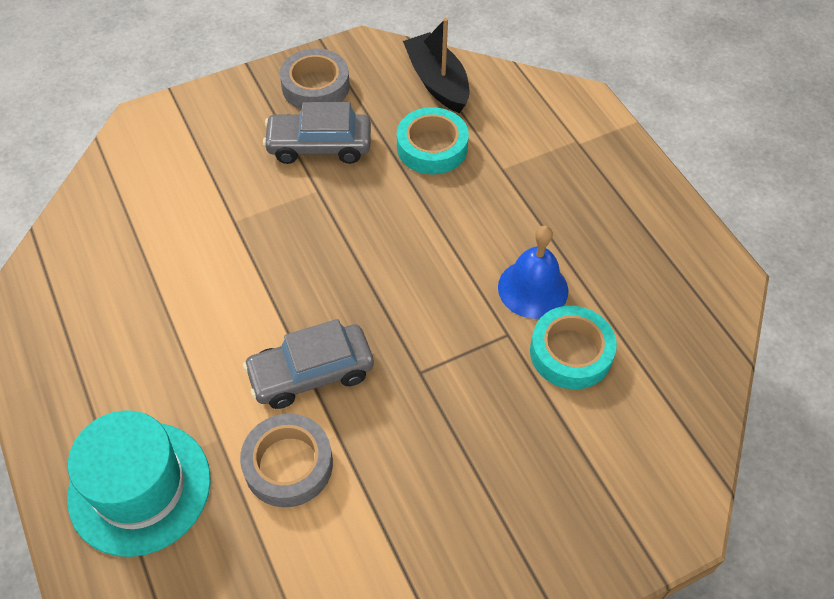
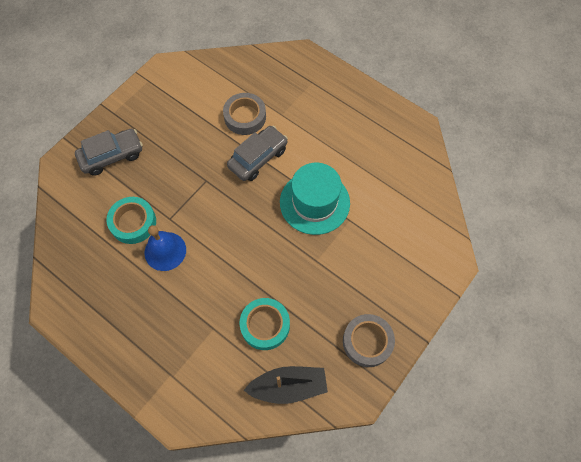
camera: 155 degrees right, 10 degrees up
turquoise hat [67,410,211,557] -> turquoise hat moved to [280,163,350,235]
grey car [263,102,371,164] -> grey car moved to [75,129,143,176]
black boat [403,18,469,113] -> black boat turned 45 degrees counterclockwise [244,366,328,404]

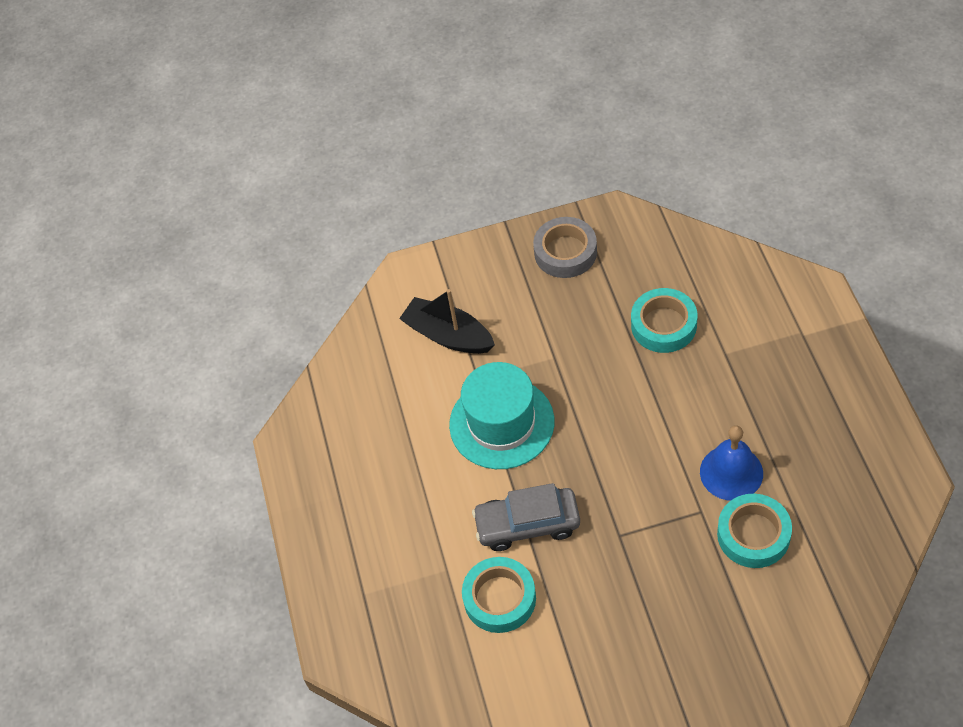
camera: 135 degrees left, 10 degrees down
grey car [75,129,143,176] -> none
grey tape [223,93,266,135] -> turquoise tape [462,557,536,633]
black boat [244,366,328,404] -> black boat moved to [399,289,495,354]

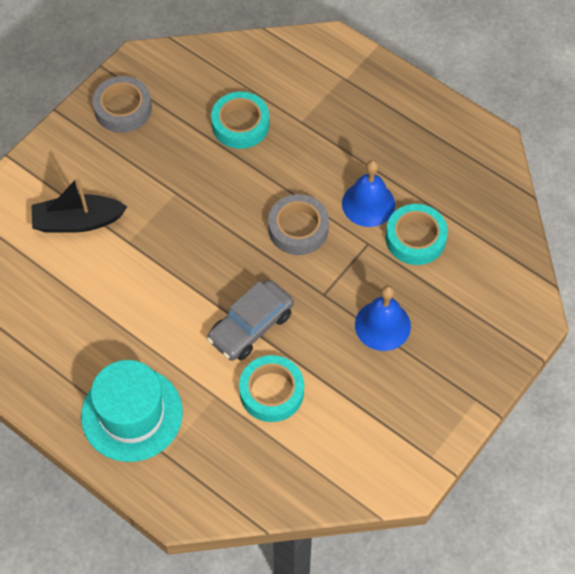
camera: 45 degrees left, 5 degrees up
turquoise hat [449,362,554,469] -> turquoise hat moved to [81,360,183,462]
none -> grey tape [268,194,329,255]
none -> blue bell [355,285,411,351]

